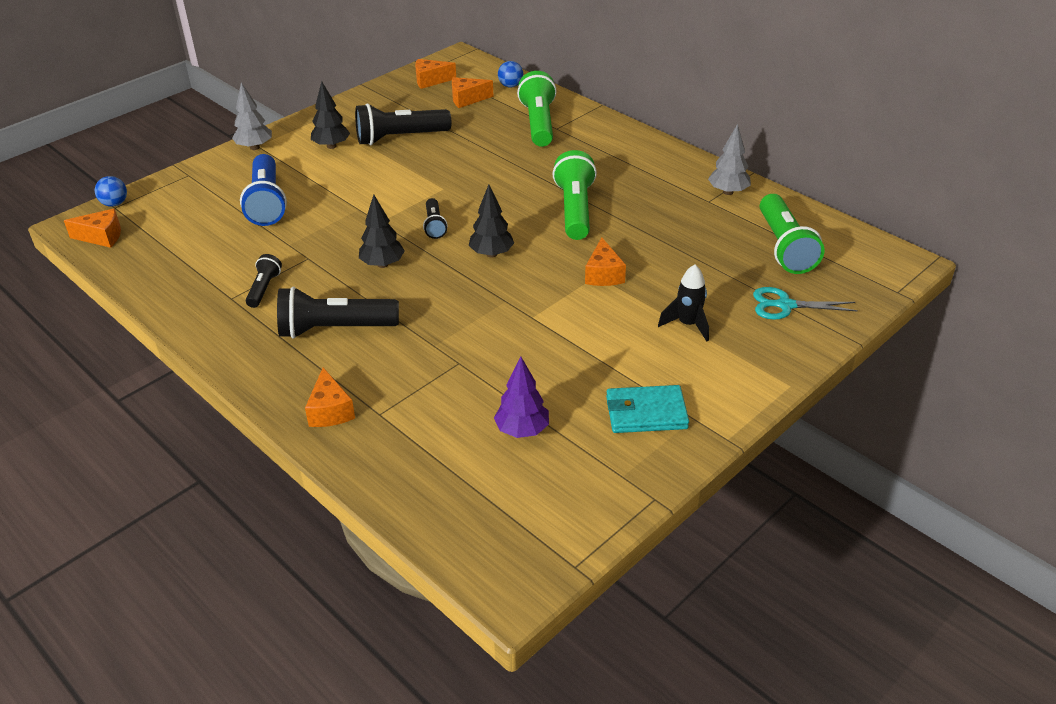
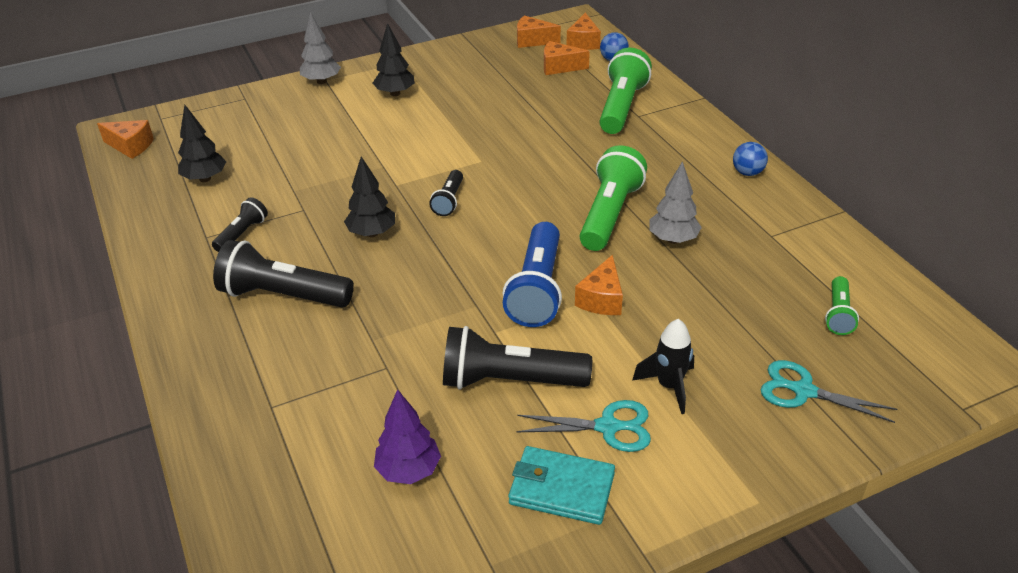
camera: 20 degrees right, 0 degrees up
blue ball [95,176,127,207] -> blue ball moved to [733,142,768,176]
blue flashlight [240,154,287,226] -> blue flashlight moved to [503,222,562,327]
orange cheese [305,367,355,427] -> orange cheese moved to [567,13,601,50]
black flashlight [355,103,451,145] -> black flashlight moved to [443,326,592,390]
black tree [468,184,514,258] -> black tree moved to [178,105,226,182]
grey tree [708,124,751,195] -> grey tree moved to [649,161,702,244]
green flashlight [760,194,825,274] -> green flashlight [825,276,859,335], size x0.53
none -> turquoise scissors [516,400,651,452]

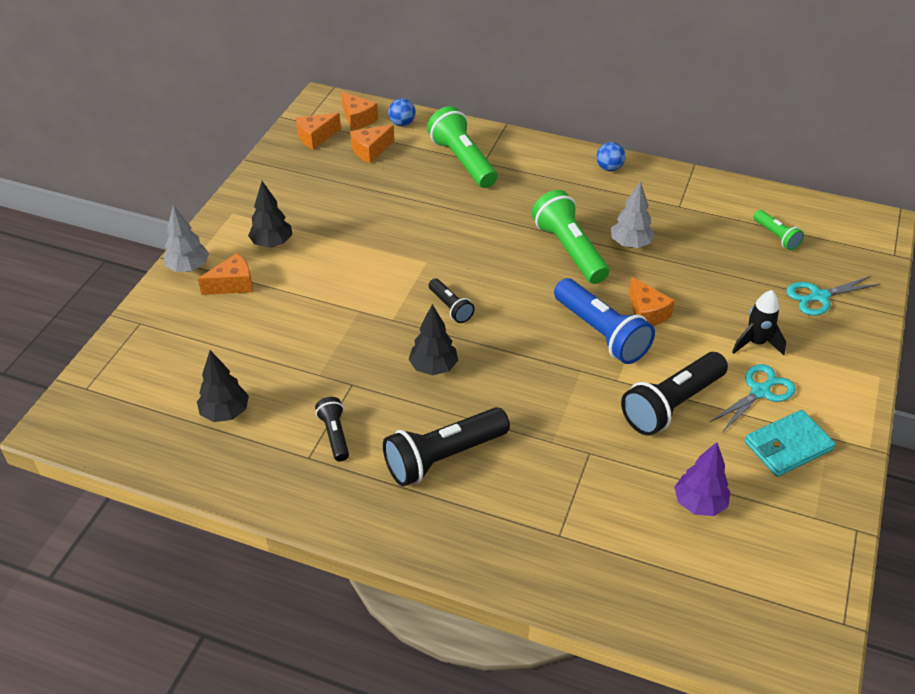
camera: 45 degrees left, 5 degrees up
orange cheese [97,120,154,159] -> orange cheese moved to [198,253,253,295]

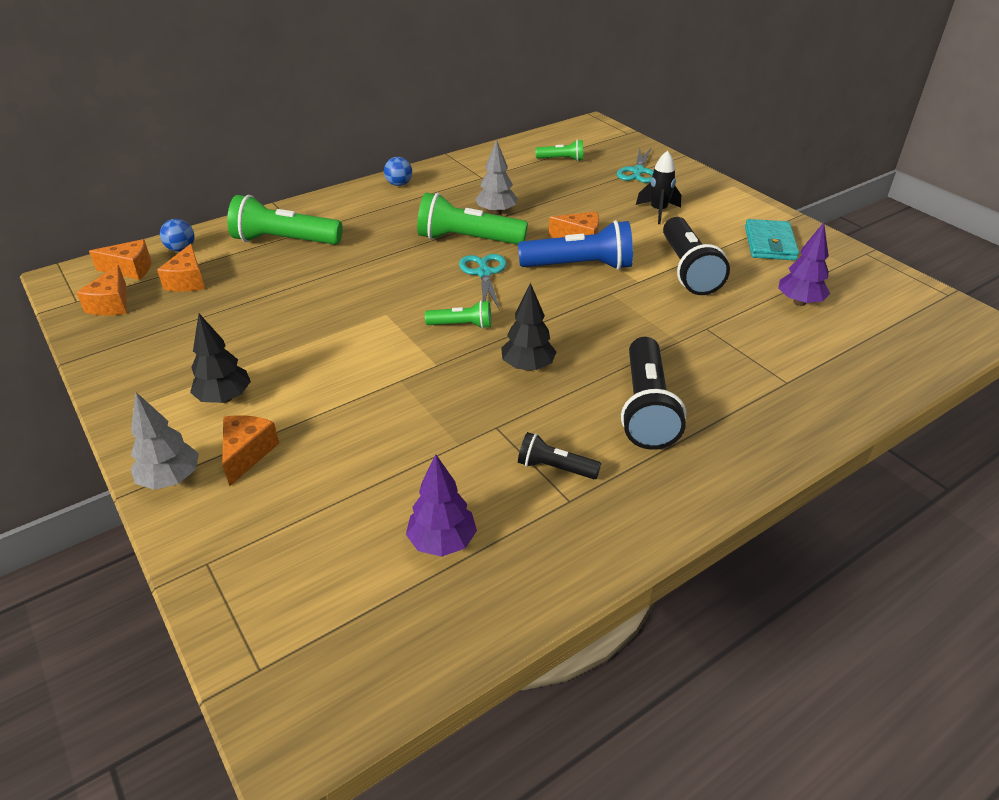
camera: 55 degrees left, 5 degrees down
black tree [197,350,249,422] -> purple tree [406,454,477,557]
black flashlight [429,279,475,323] -> green flashlight [425,300,491,329]
turquoise scissors [710,364,796,432] -> turquoise scissors moved to [459,254,507,310]

